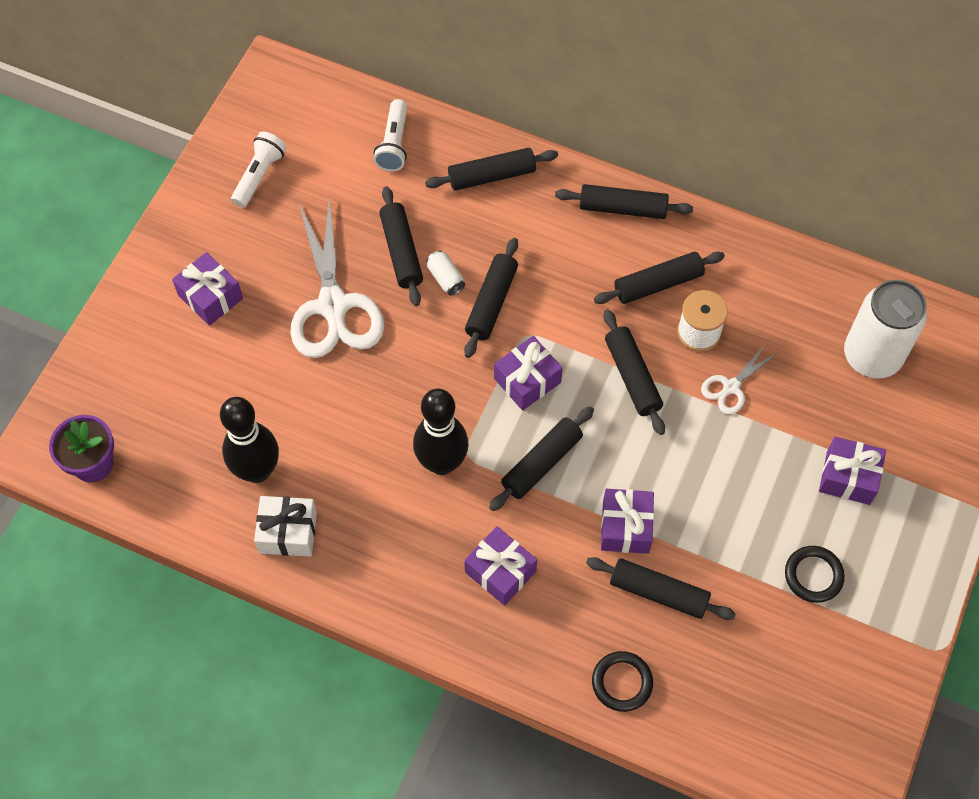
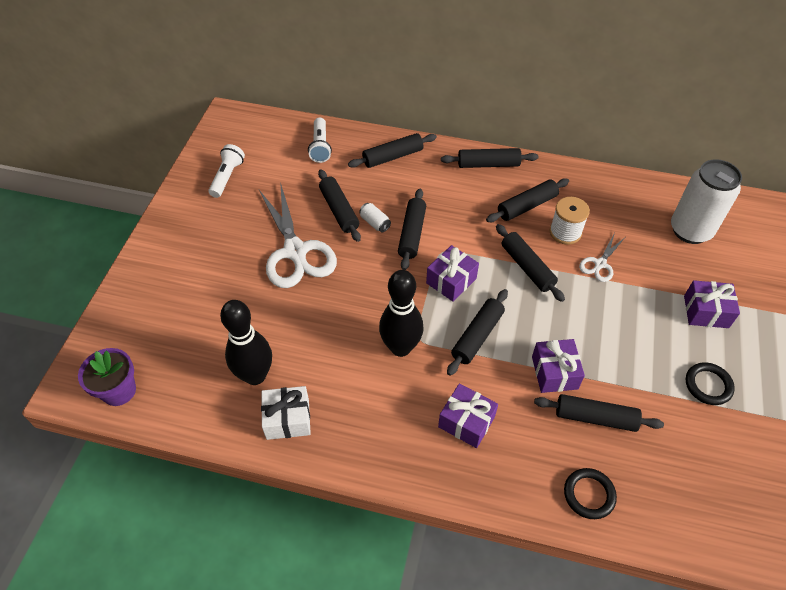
camera: 10 degrees left, 10 degrees down
purple gift [172,252,243,326] -> none

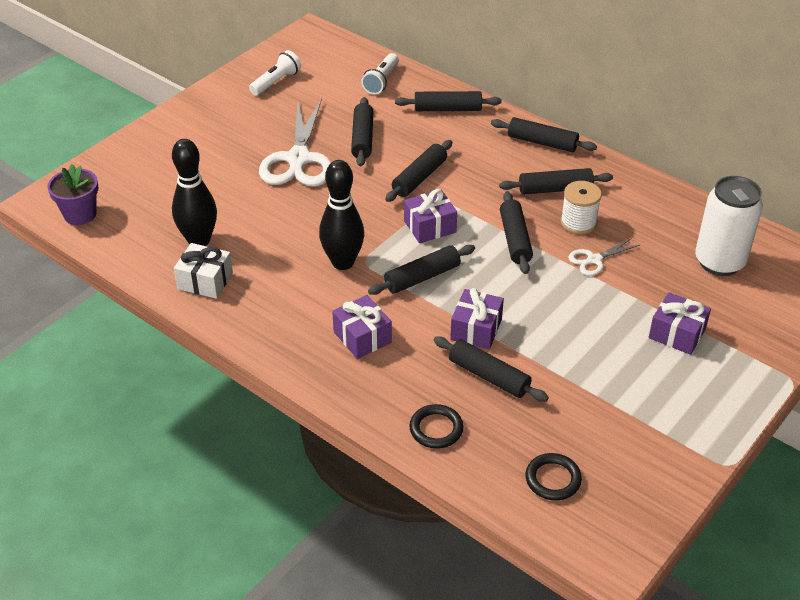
camera: 25 degrees right, 10 degrees down
white can [359,203,391,233] -> none
black ring [686,362,735,405] -> black ring moved to [525,453,582,500]

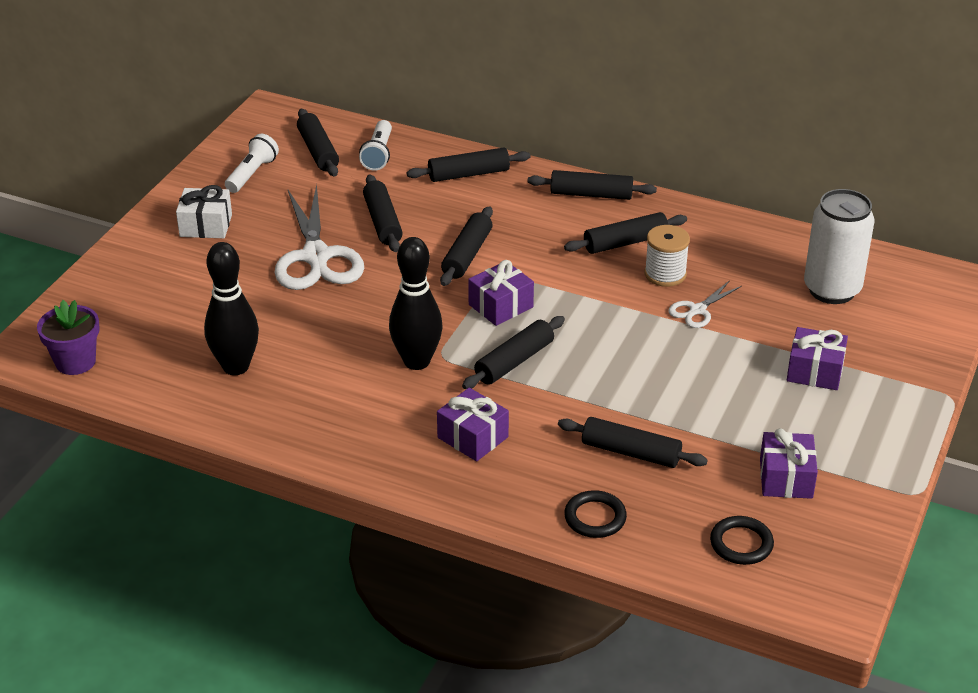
camera: 15 degrees left, 5 degrees down
white gift [174,243,233,299] -> white gift moved to [176,185,232,238]
purple gift [450,288,504,350] -> purple gift moved to [760,429,818,499]
black rolling pin [500,191,533,274] -> black rolling pin moved to [297,109,339,176]

